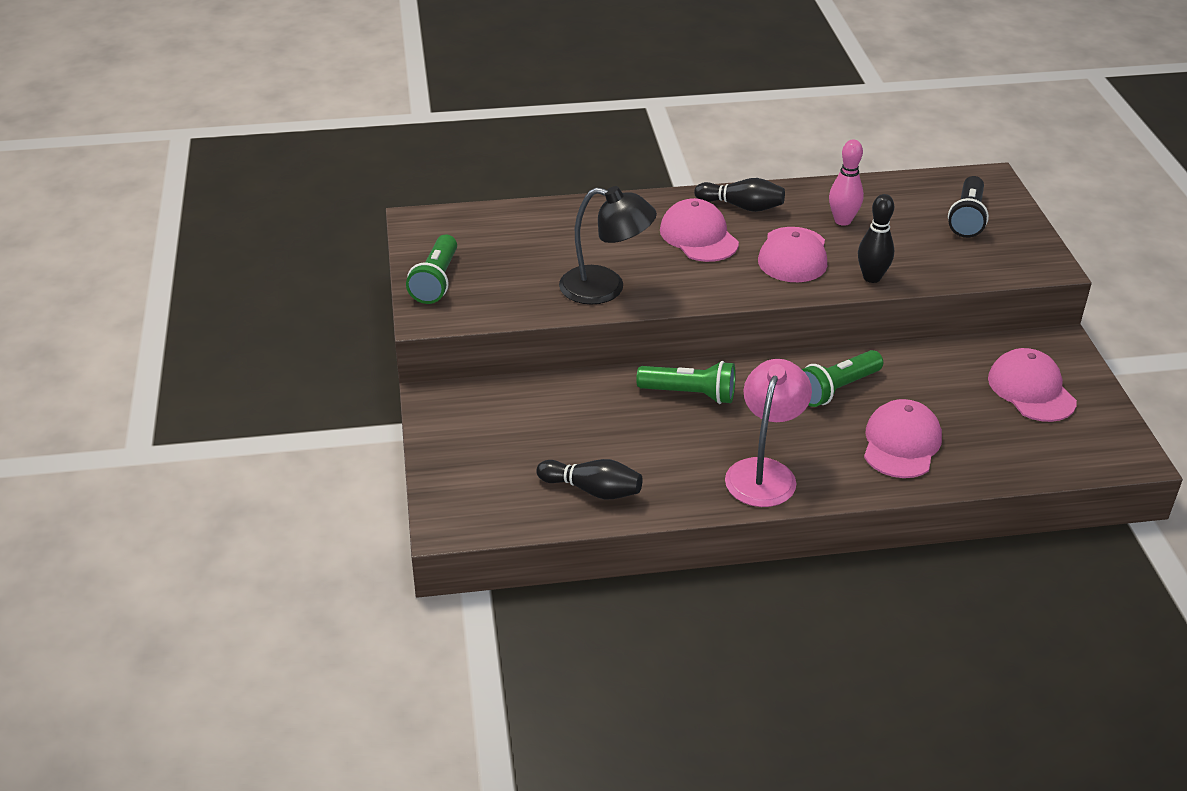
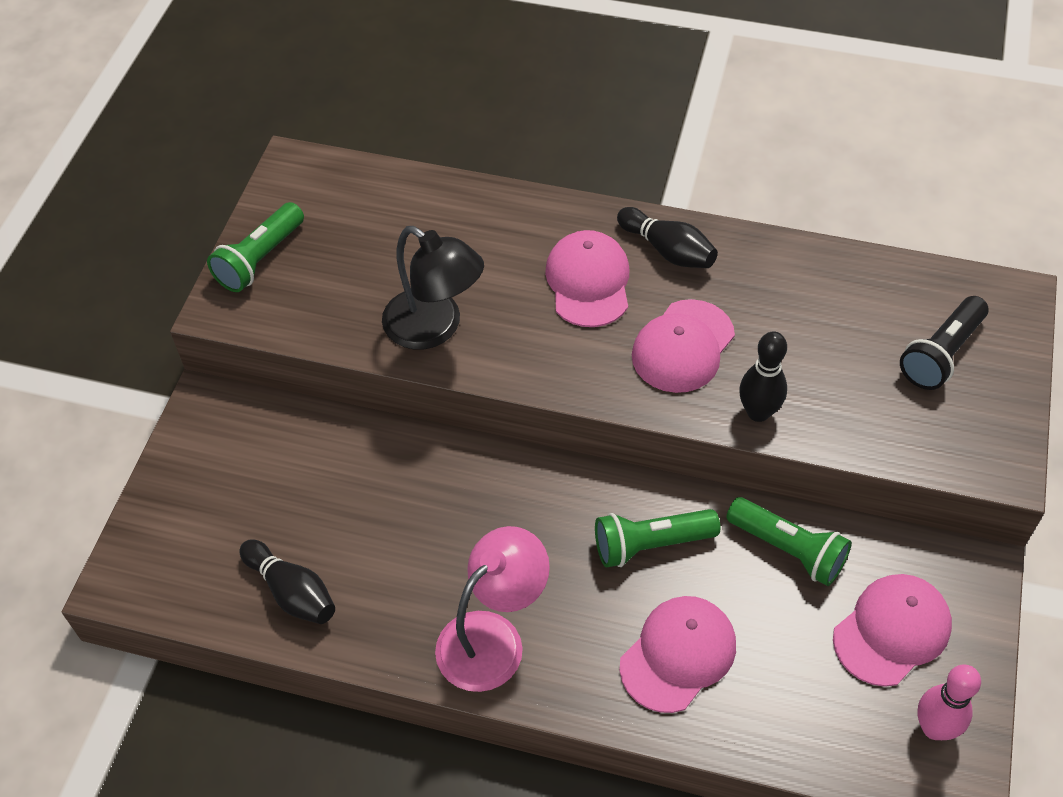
camera: 25 degrees right, 15 degrees up
green flashlight [636,361,736,404] -> green flashlight moved to [726,497,852,586]
pink bowling pin [829,139,864,226] -> pink bowling pin moved to [917,664,981,740]
pink cap [988,348,1077,422] -> pink cap turned 45 degrees clockwise [833,574,952,687]

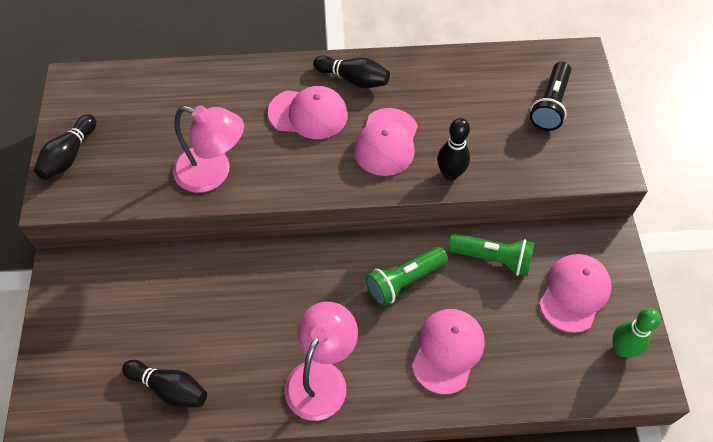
camera: 20 degrees left, 5 degrees up
green flashlight [207,202,304,292] -> black bowling pin [34,114,96,180]
black lamp [382,226,484,349] -> pink lamp [173,105,244,193]
pink cap [545,230,629,327] -> pink cap turned 120 degrees clockwise [268,86,348,139]
pink bowling pin [917,664,981,740] -> green bowling pin [612,308,661,357]

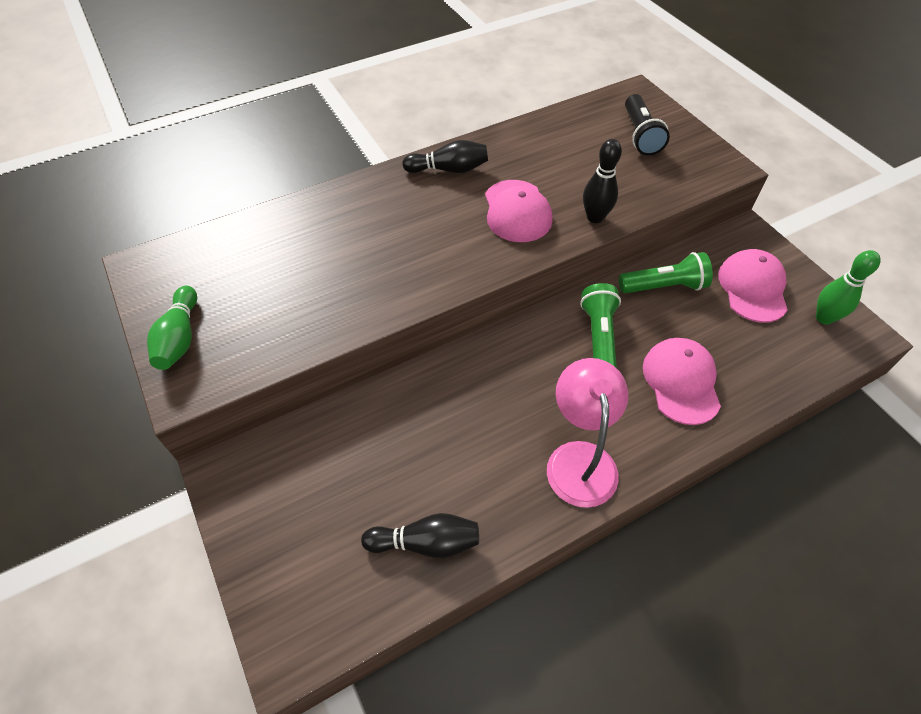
camera: 25 degrees left, 5 degrees down
black bowling pin [34,114,96,180] -> green bowling pin [147,286,197,370]
pink lamp [173,105,244,193] -> none
pink cap [268,86,348,139] -> none
green flashlight [366,247,448,306] -> green flashlight turned 150 degrees clockwise [580,283,621,368]

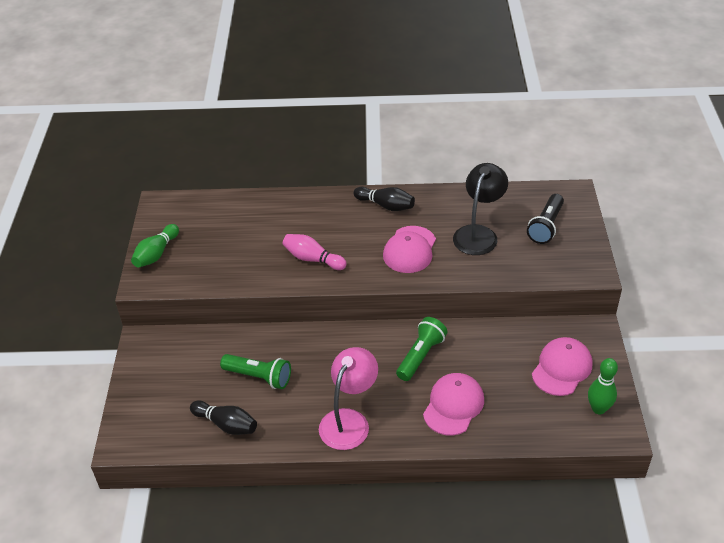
camera: 30 degrees right, 10 degrees down
black bowling pin [583,139,622,223] -> none
green flashlight [619,252,713,293] -> green flashlight moved to [220,354,291,389]
none -> pink bowling pin [283,234,347,270]
none -> black lamp [453,163,508,255]

